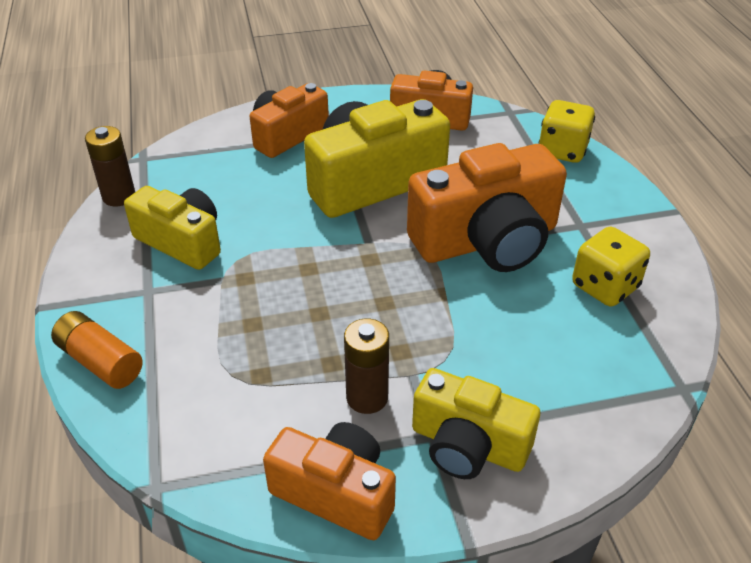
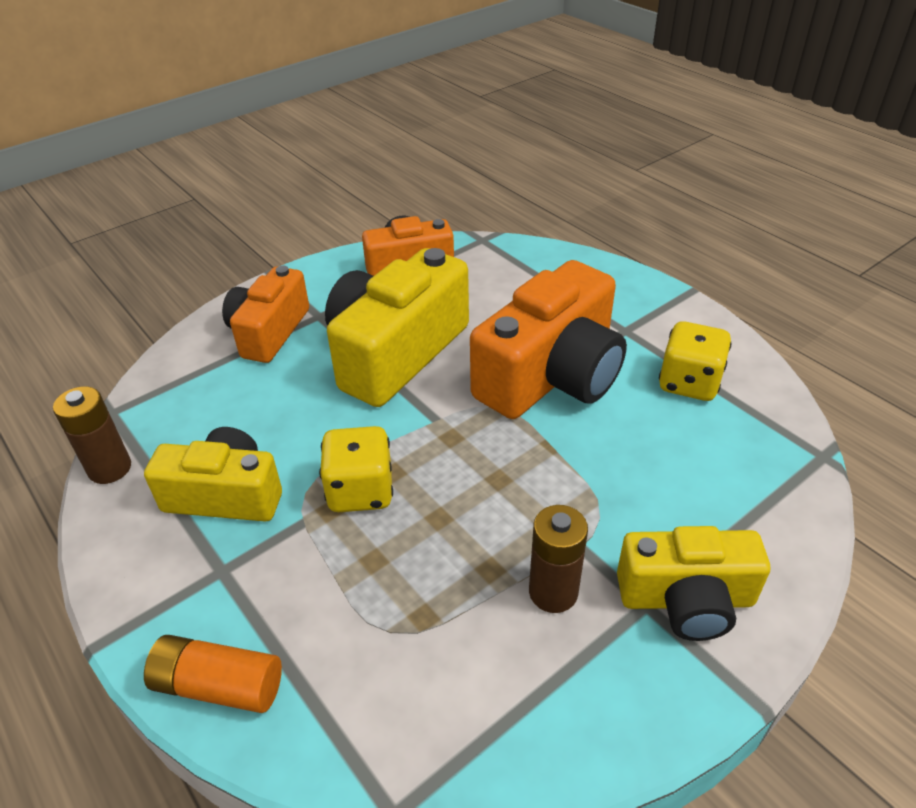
camera: 25 degrees left, 0 degrees up
orange camera [263,422,396,540] -> none
yellow dice [538,100,595,163] -> yellow dice moved to [319,426,393,512]

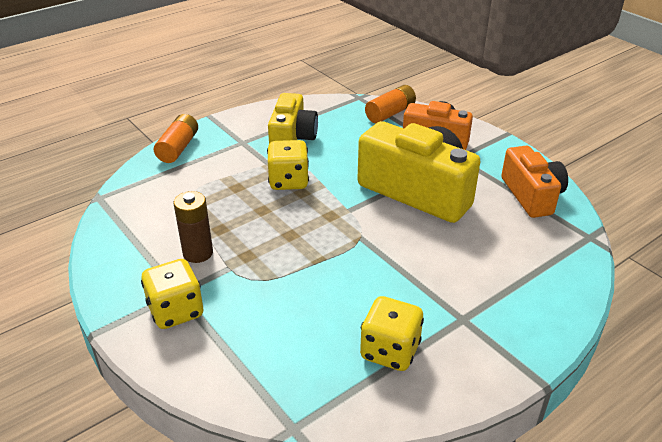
camera: 90 degrees right, 5 degrees down
brown battery [53,386,131,484] -> none
orange camera [470,260,627,419] -> none
yellow camera [617,526,770,641] -> yellow dice [141,259,203,329]
none -> orange battery [365,85,416,123]

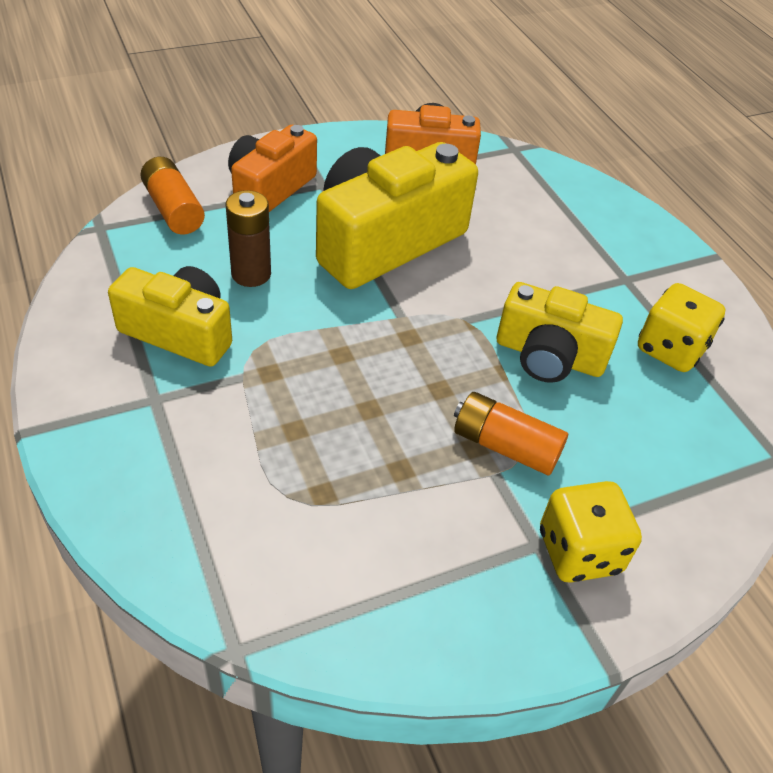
camera: 80 degrees left, 10 degrees up
orange battery [154,114,198,163] -> orange battery moved to [454,392,568,475]
brown battery [174,191,213,263] -> brown battery moved to [225,190,271,287]
yellow dice [267,140,309,190] -> none
none -> yellow camera [497,282,623,383]

